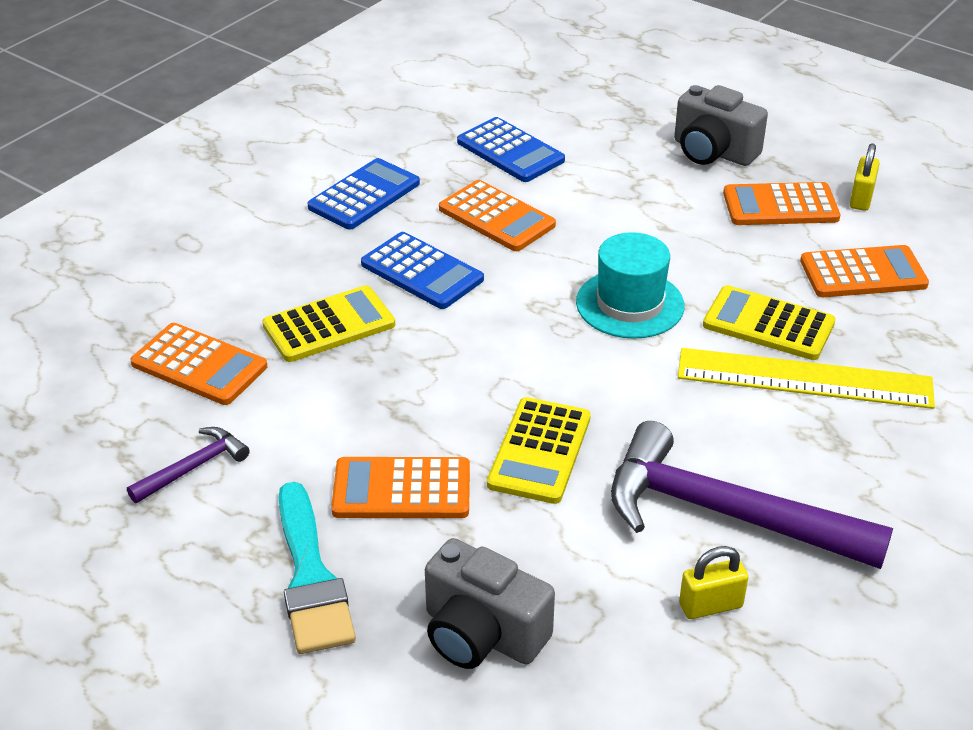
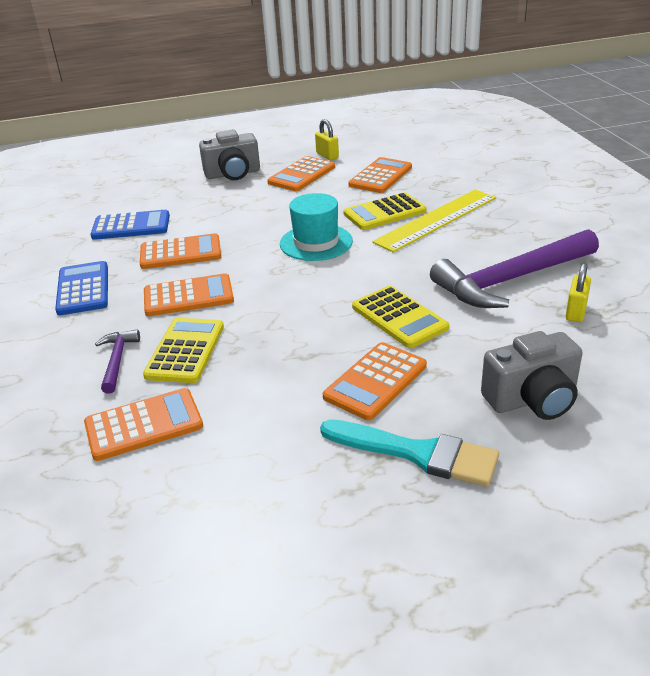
camera: 50 degrees left, 5 degrees down
purple hammer [127,427,250,503] -> purple hammer moved to [95,329,140,394]
blue calculator [361,232,484,309] -> orange calculator [144,273,234,316]

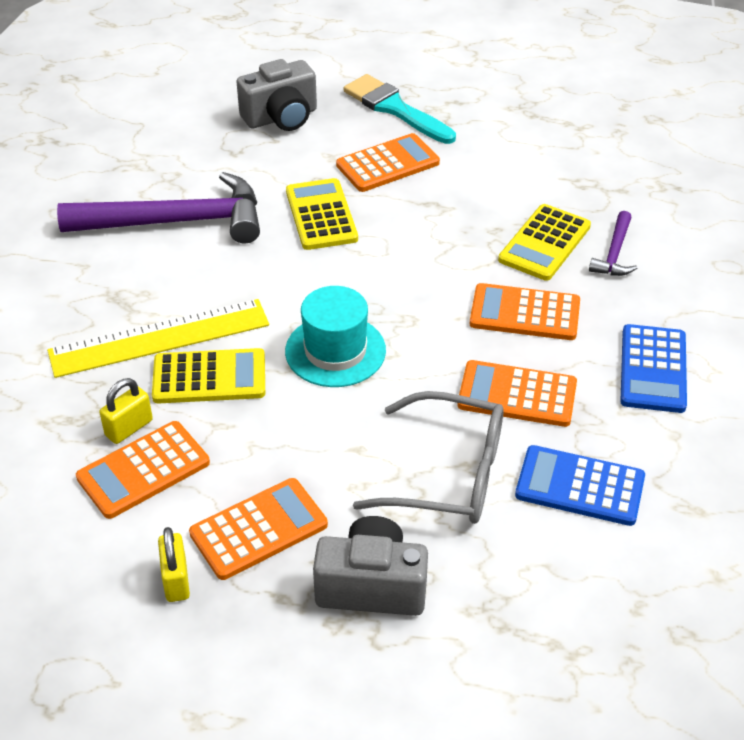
camera: 160 degrees left, 10 degrees up
orange calculator [84,388,203,461] -> none
grey camera [481,331,583,420] -> grey camera turned 150 degrees clockwise [236,59,317,131]
yellow padlock [565,263,591,322] -> yellow padlock moved to [99,378,153,444]
none -> grey glasses [353,391,504,524]

